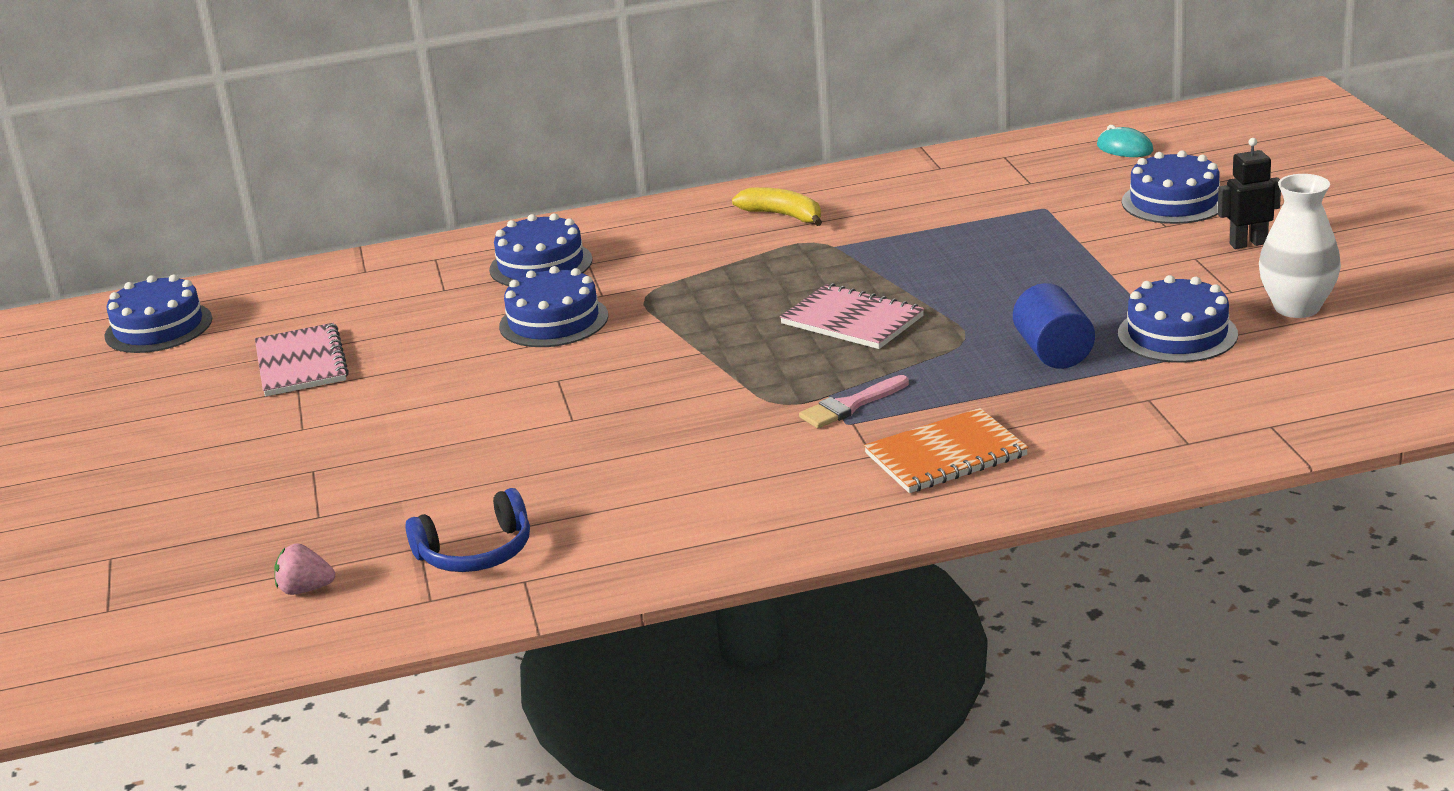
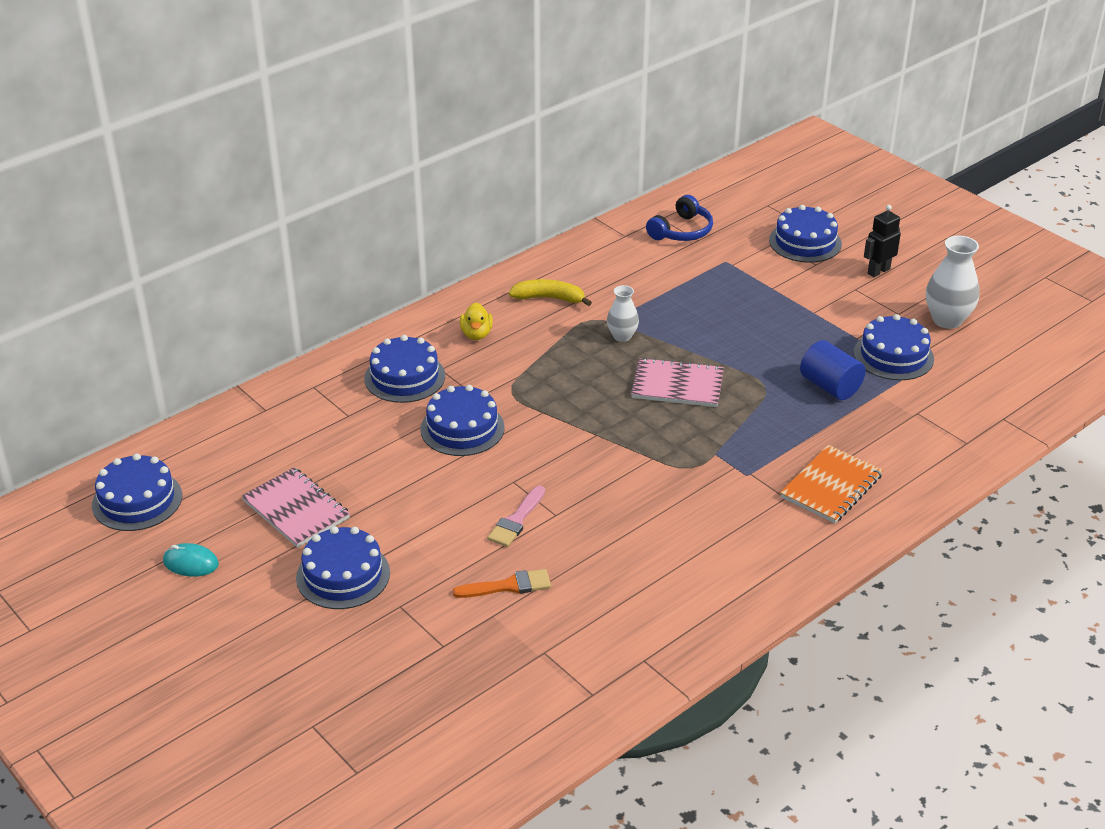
camera: 30 degrees left, 10 degrees up
pink strawberry [274,543,335,595] -> none
blue headphones [405,488,530,572] -> blue headphones moved to [646,195,713,241]
pink brush [799,375,909,428] -> pink brush moved to [487,486,545,547]
turquoise mouse [1097,125,1153,157] -> turquoise mouse moved to [163,543,219,577]
none -> blue cake [296,526,390,609]
none -> orange brush [452,569,551,598]
none -> yellow duck [460,303,493,340]
none -> white vase [607,285,639,342]

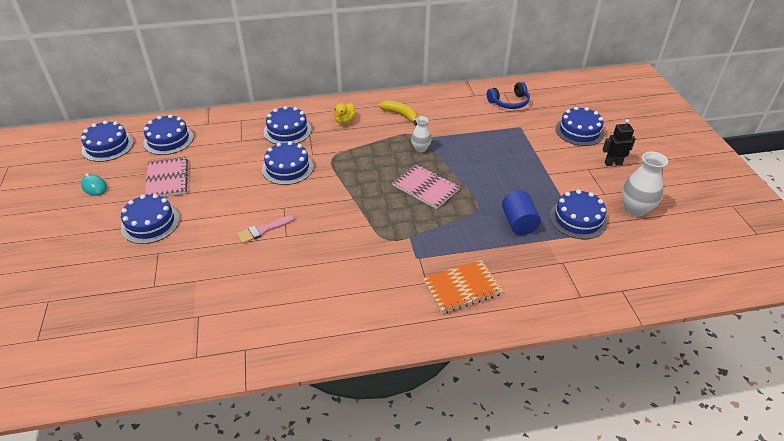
camera: 30 degrees right, 5 degrees up
orange brush [452,569,551,598] -> none
none -> blue cake [143,114,194,155]

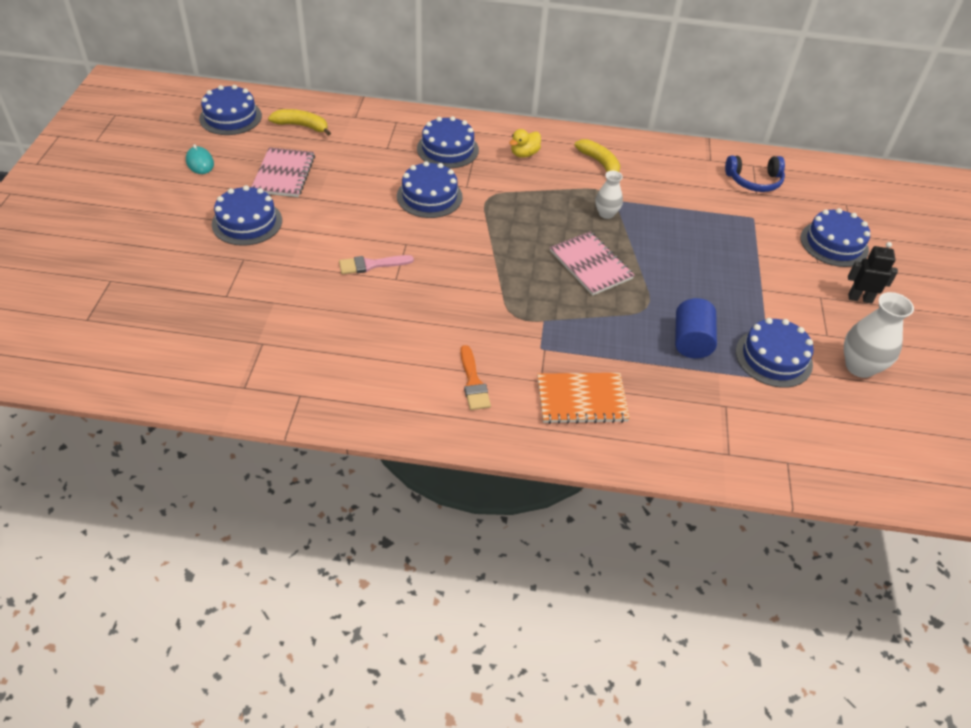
camera: 15 degrees right, 5 degrees up
blue cake [143,114,194,155] -> yellow banana [268,109,331,136]
none -> orange brush [460,345,491,410]

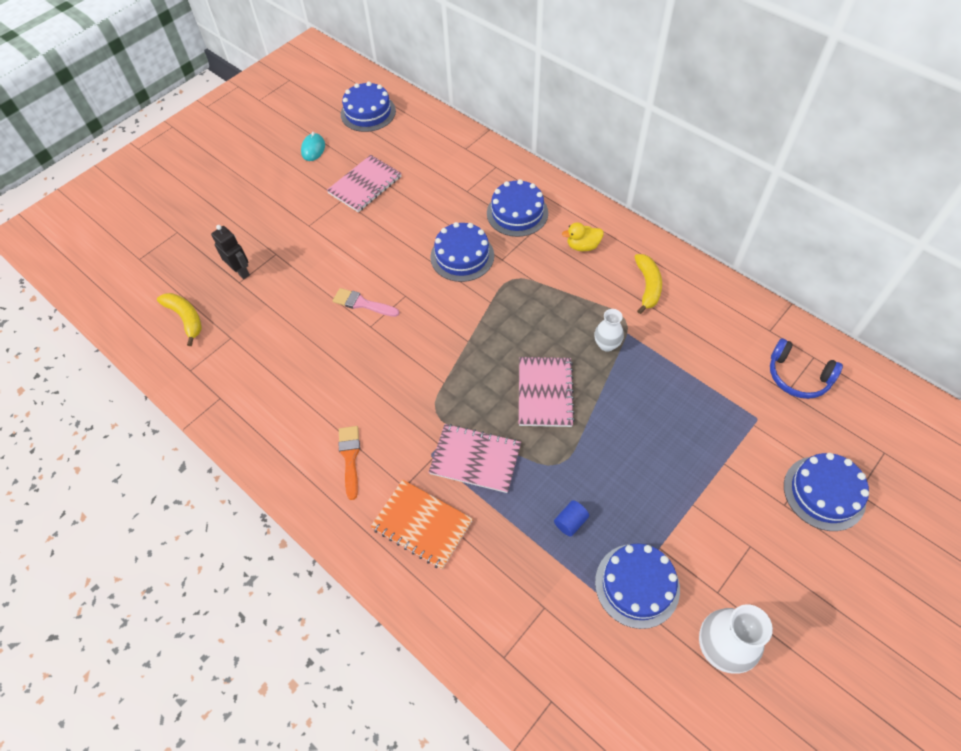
camera: 40 degrees right, 10 degrees up
blue cake [212,185,282,246] -> none
yellow banana [268,109,331,136] -> yellow banana moved to [157,293,202,346]
orange brush [460,345,491,410] -> orange brush turned 150 degrees clockwise [338,426,360,500]
blue cylinder [675,298,717,358] -> blue cylinder [554,500,589,537], size x0.56
black robot [848,242,898,304] -> black robot moved to [211,225,250,279]
none -> pink notebook [429,424,521,493]

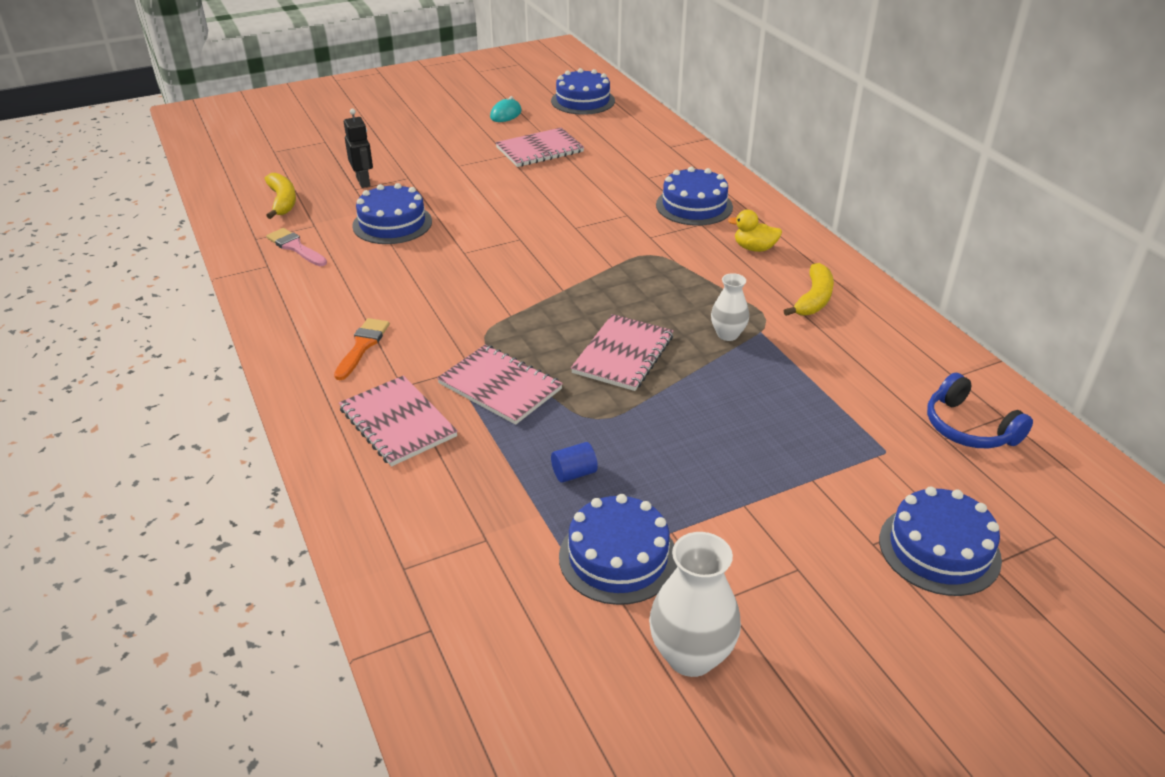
camera: 20 degrees right, 20 degrees down
pink brush [333,288,399,317] -> pink brush moved to [266,228,327,266]
orange notebook [370,480,473,570] -> pink notebook [339,375,458,467]
blue cake [430,222,494,282] -> blue cake moved to [352,183,432,244]

